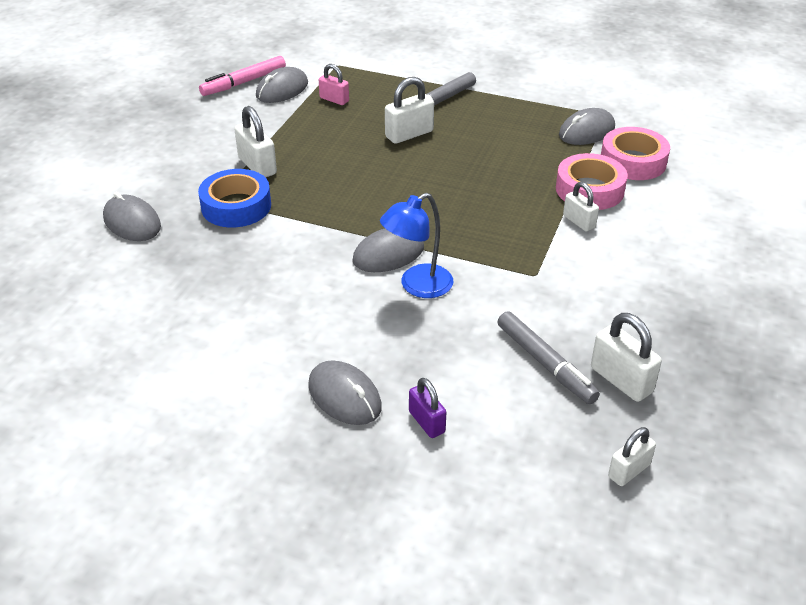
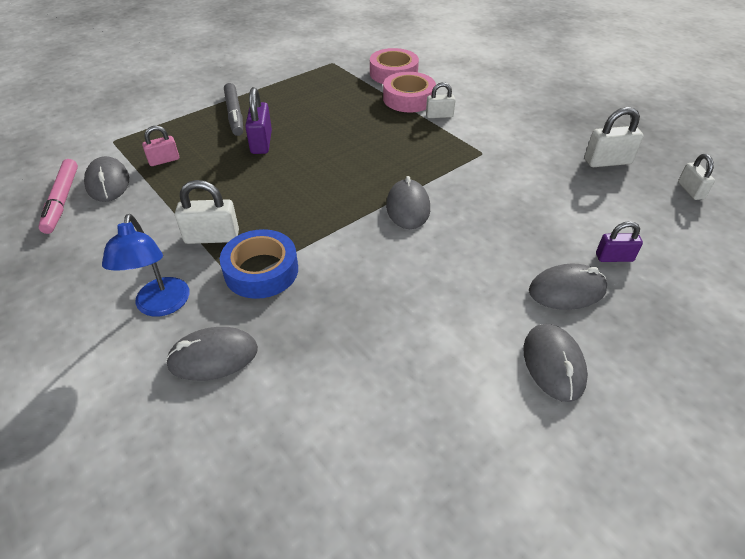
camera: 60 degrees left, 5 degrees up
blue lamp [380,193,453,298] -> blue lamp moved to [102,214,190,317]
white padlock [385,77,434,144] -> purple padlock [245,87,272,154]
grey marker [498,311,600,404] -> none
grey mouse [559,108,615,145] -> grey mouse moved to [523,324,588,402]

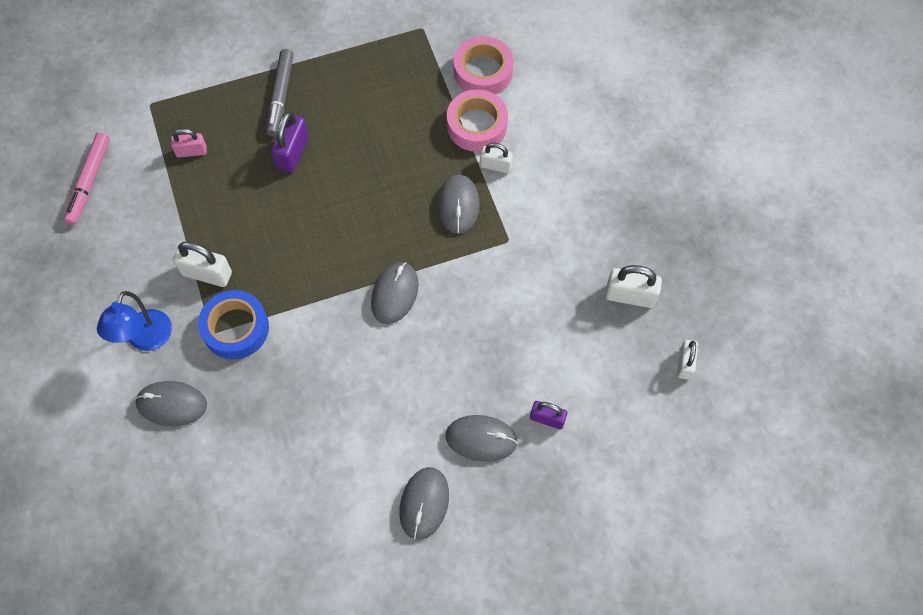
camera: 20 degrees right, 20 degrees up
grey mouse [84,156,129,202] -> grey mouse moved to [437,174,480,234]

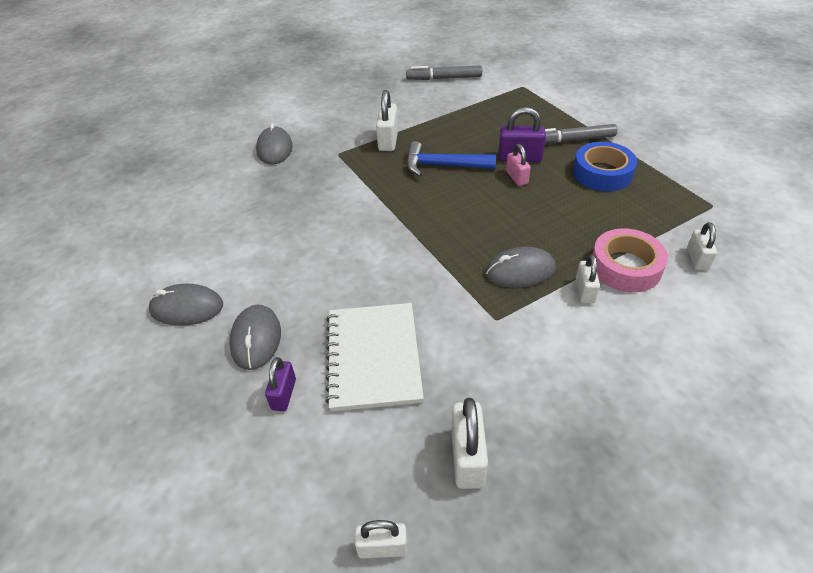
camera: 80 degrees right, 20 degrees down
pink marker [64,133,110,225] -> grey marker [406,65,482,80]
blue lamp [97,291,172,351] -> none
pink padlock [171,128,207,158] -> pink padlock moved to [506,144,531,186]
blue tape [198,290,269,360] -> blue tape moved to [573,142,637,191]
grey mouse [371,262,419,324] -> none
pink tape [454,36,513,94] -> white padlock [687,222,717,270]
none -> white notebook [326,303,424,412]
none -> blue hammer [406,141,496,176]

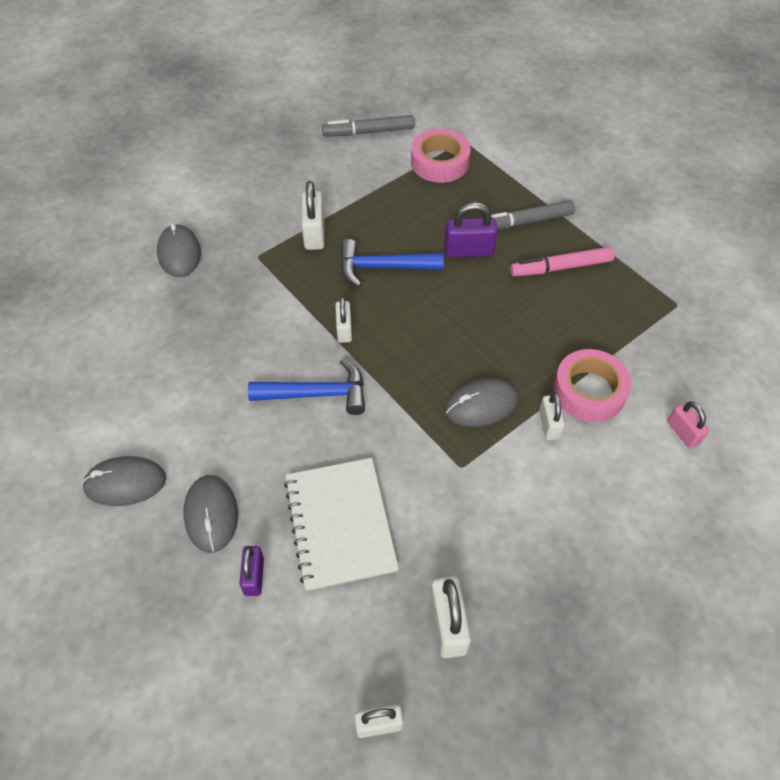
camera: 10 degrees left, 10 degrees up
pink padlock [506,144,531,186] -> pink padlock moved to [668,401,709,449]
blue tape [573,142,637,191] -> pink marker [510,247,615,277]
white padlock [687,222,717,270] -> white padlock moved to [335,297,352,343]
none -> blue hammer [248,359,365,415]
none -> pink tape [411,129,470,183]

